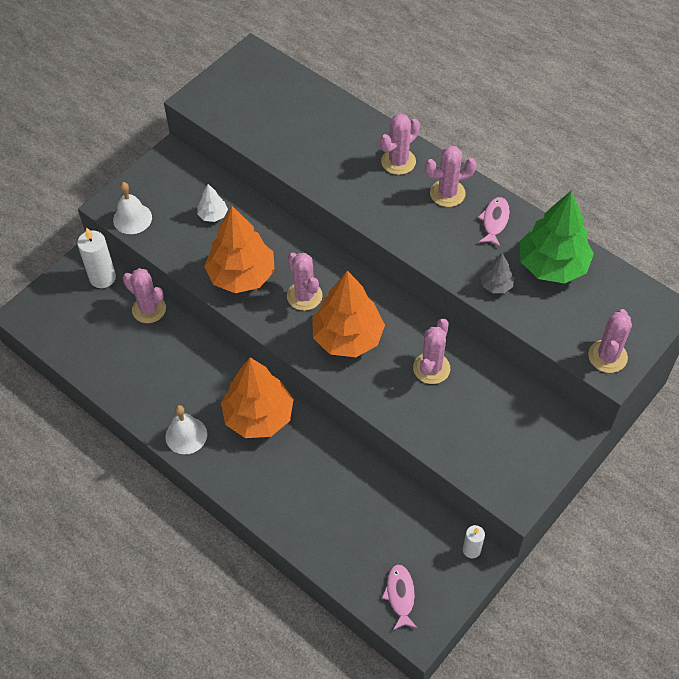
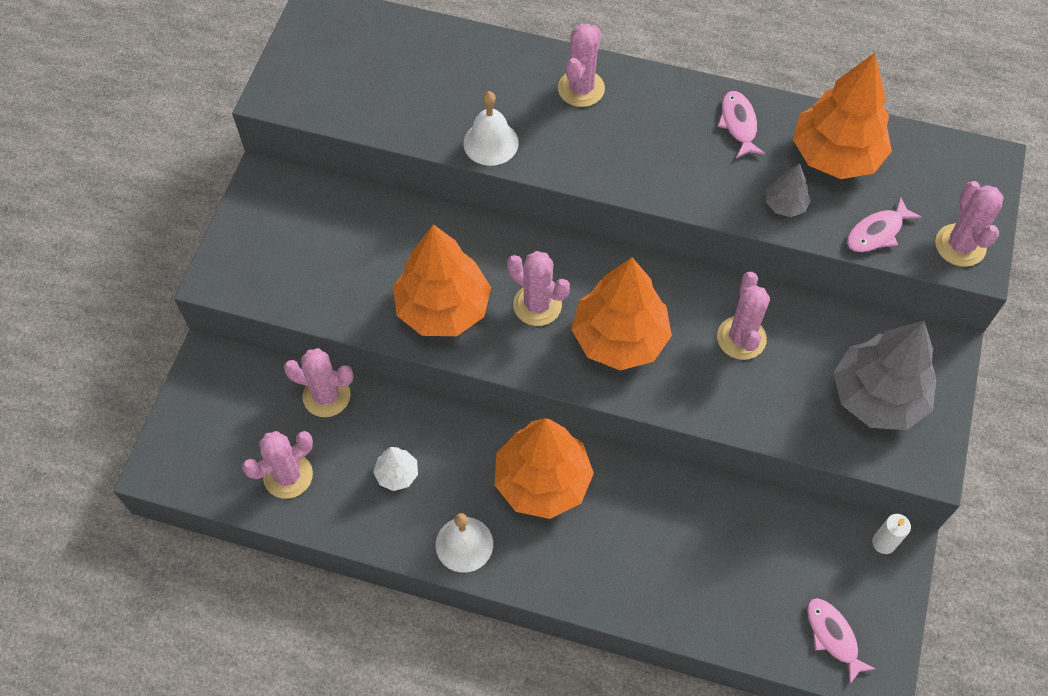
camera: 25 degrees left, 5 degrees up
white candle [77,227,116,288] -> none
white bell [113,182,152,234] -> white bell moved to [463,91,519,166]
white tree [197,184,228,222] -> white tree moved to [373,447,418,491]
pink cactus [425,146,477,207] -> pink cactus moved to [242,431,313,499]
green tree [519,191,594,283] -> orange tree [793,53,892,179]
none -> grey tree [833,321,936,430]
none -> pink fish [847,196,922,252]

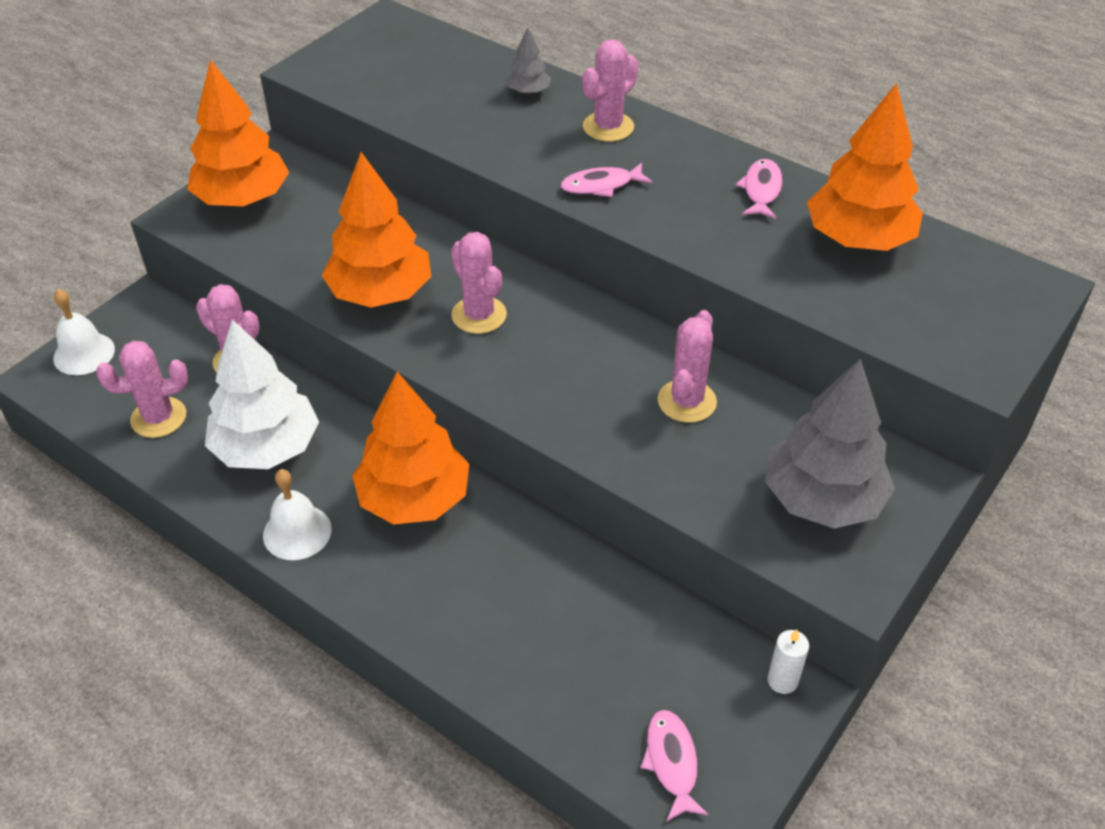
camera: 20 degrees right, 15 degrees down
white tree [373,447,418,491] -> white tree [205,319,319,469], size x2.19
white bell [463,91,519,166] -> white bell moved to [53,289,115,375]
orange tree [571,257,672,370] -> orange tree moved to [187,60,289,206]
grey tree [766,163,811,217] -> grey tree moved to [506,27,551,94]
pink fish [847,196,922,252] -> pink fish moved to [560,163,653,197]
pink cactus [935,181,1004,267] -> none

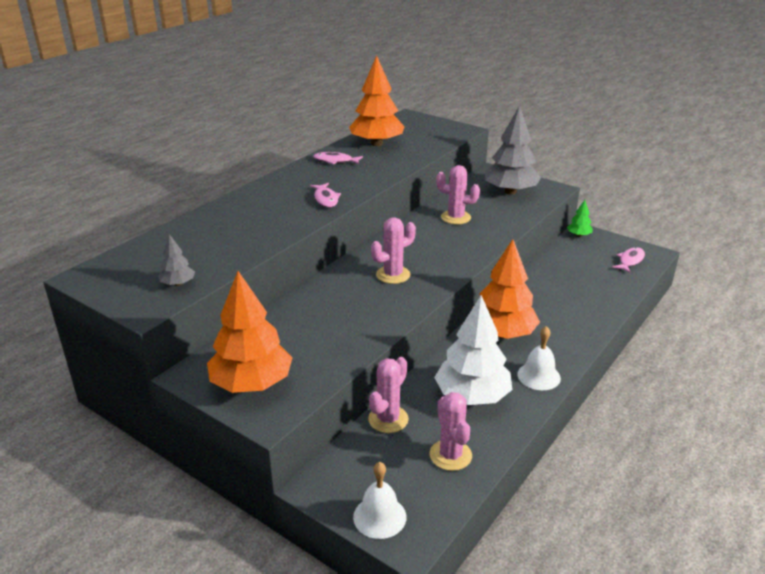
camera: 90 degrees left, 15 degrees down
orange tree [322,152,431,308] -> none
grey tree [506,27,551,94] -> grey tree moved to [158,234,195,286]
pink cactus [582,39,638,142] -> none
pink fish [640,710,709,822] -> pink fish turned 135 degrees clockwise [613,247,645,273]
white candle [767,630,809,694] -> green tree [567,200,593,237]

